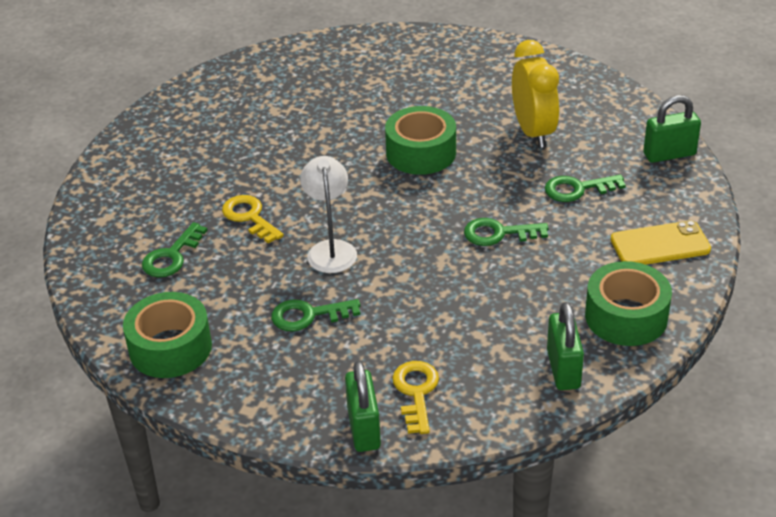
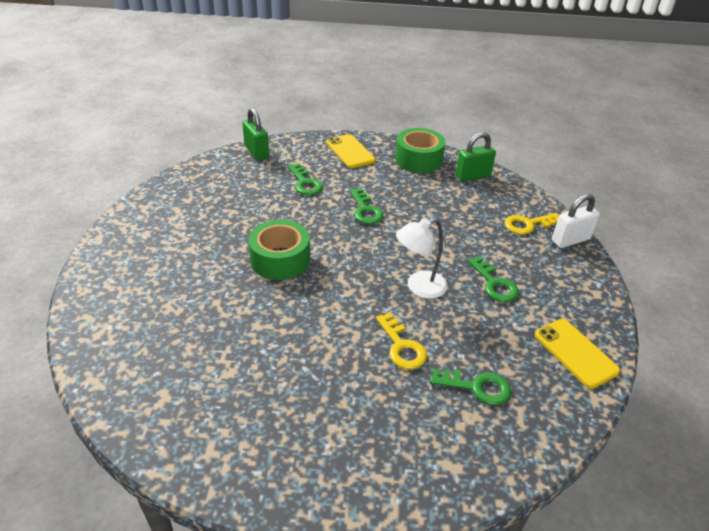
camera: 110 degrees left, 0 degrees up
green tape [123,292,212,378] -> yellow phone [535,319,620,388]
yellow key [222,195,284,244] -> yellow key turned 60 degrees counterclockwise [376,313,427,369]
green padlock [345,361,381,452] -> white padlock [552,194,600,248]
yellow clock [512,40,559,148] -> none

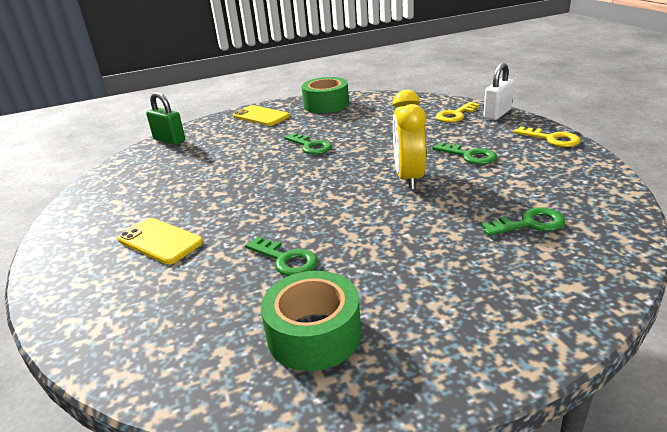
camera: 20 degrees left, 10 degrees down
green tape [248,220,310,280] -> green tape moved to [261,271,361,371]
green key [288,163,323,195] -> green key moved to [245,237,318,276]
yellow key [376,313,427,369] -> yellow key moved to [514,126,581,147]
white lamp [396,218,448,298] -> yellow clock [392,90,427,190]
green padlock [456,132,496,181] -> none
yellow phone [535,319,620,388] -> yellow phone moved to [118,218,203,265]

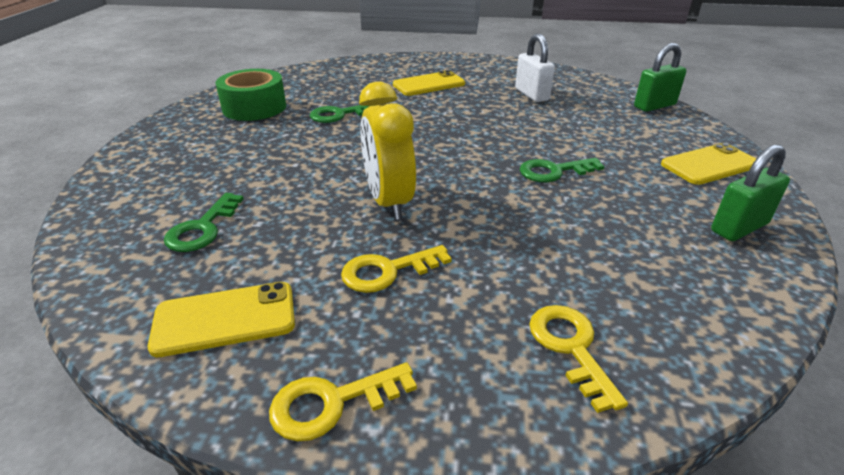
camera: 115 degrees right, 5 degrees up
green tape [301,77,349,113] -> green padlock [711,144,790,241]
yellow clock [392,90,427,190] -> yellow clock turned 135 degrees counterclockwise [359,82,416,220]
green key [433,142,497,165] -> yellow key [341,245,452,293]
white padlock [484,63,514,120] -> white padlock moved to [515,34,555,102]
none -> yellow phone [148,282,295,357]

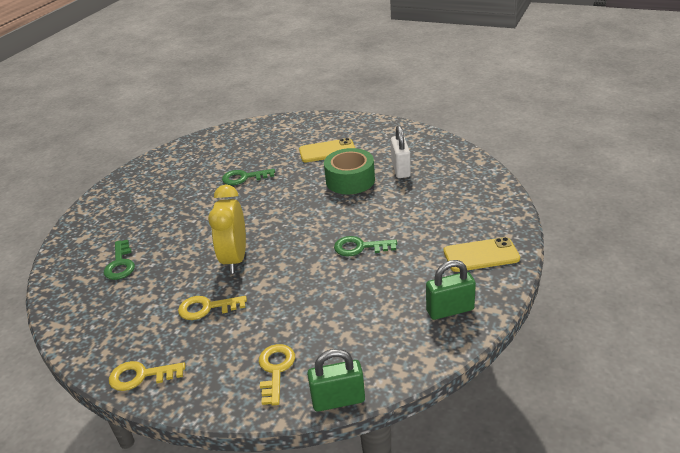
camera: 20 degrees right, 0 degrees up
yellow phone [148,282,295,357] -> none
green key [164,193,244,252] -> green key turned 45 degrees counterclockwise [104,240,135,280]
green tape [216,69,286,121] -> green tape moved to [324,148,375,194]
green padlock [634,43,686,112] -> green padlock moved to [307,349,365,412]

